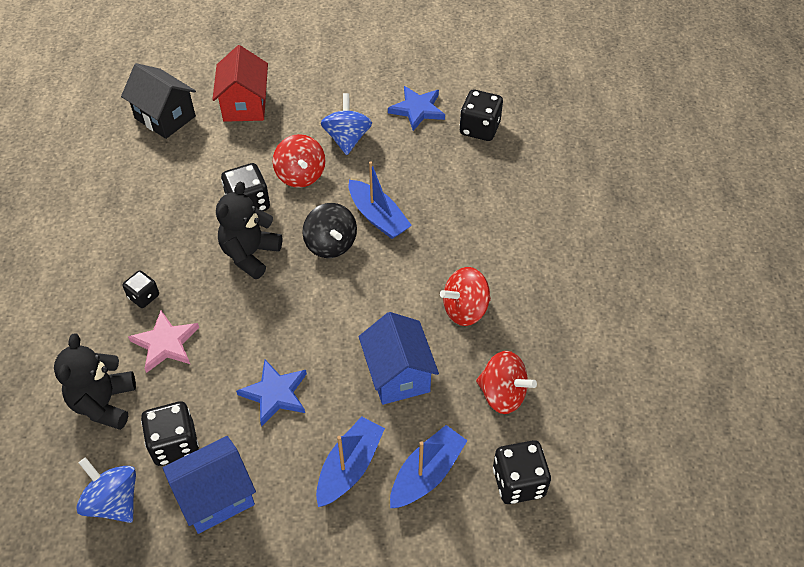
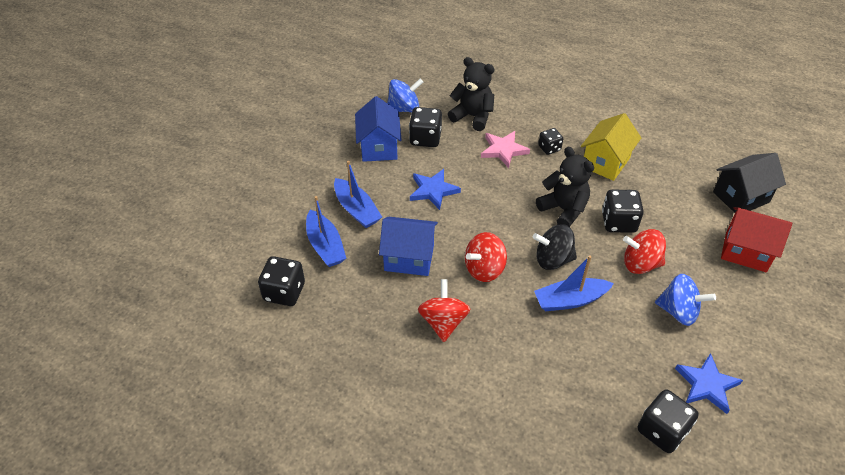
camera: 115 degrees right, 5 degrees down
red spinning top [476,351,537,414] -> red spinning top moved to [465,232,507,282]
none -> yellow house [581,113,641,181]

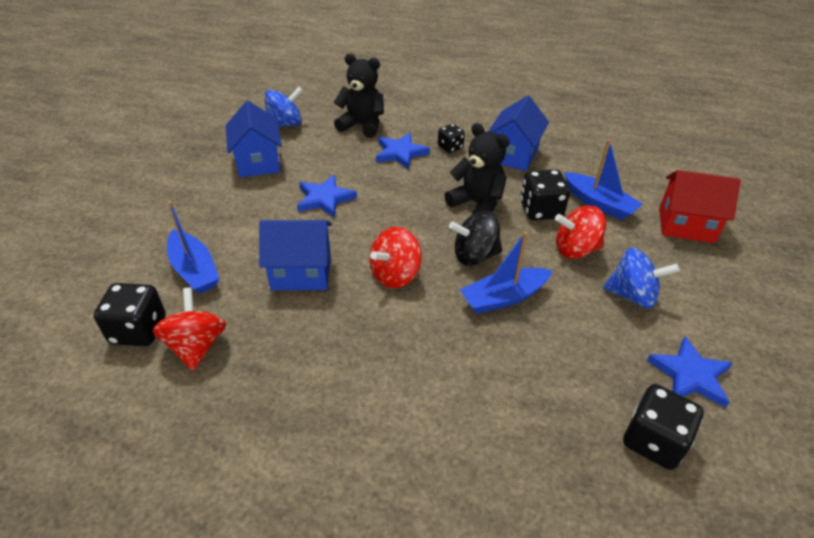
camera: 10 degrees left, 5 degrees down
blue boat [334,161,382,228] -> blue boat moved to [564,139,643,220]
black dice [409,107,442,147] -> none
red spinning top [418,279,470,342] -> red spinning top moved to [152,288,226,371]
pink star [481,131,530,168] -> blue star [376,133,430,170]
yellow house [581,113,641,181] -> blue house [488,96,549,171]
black house [713,153,786,213] -> none

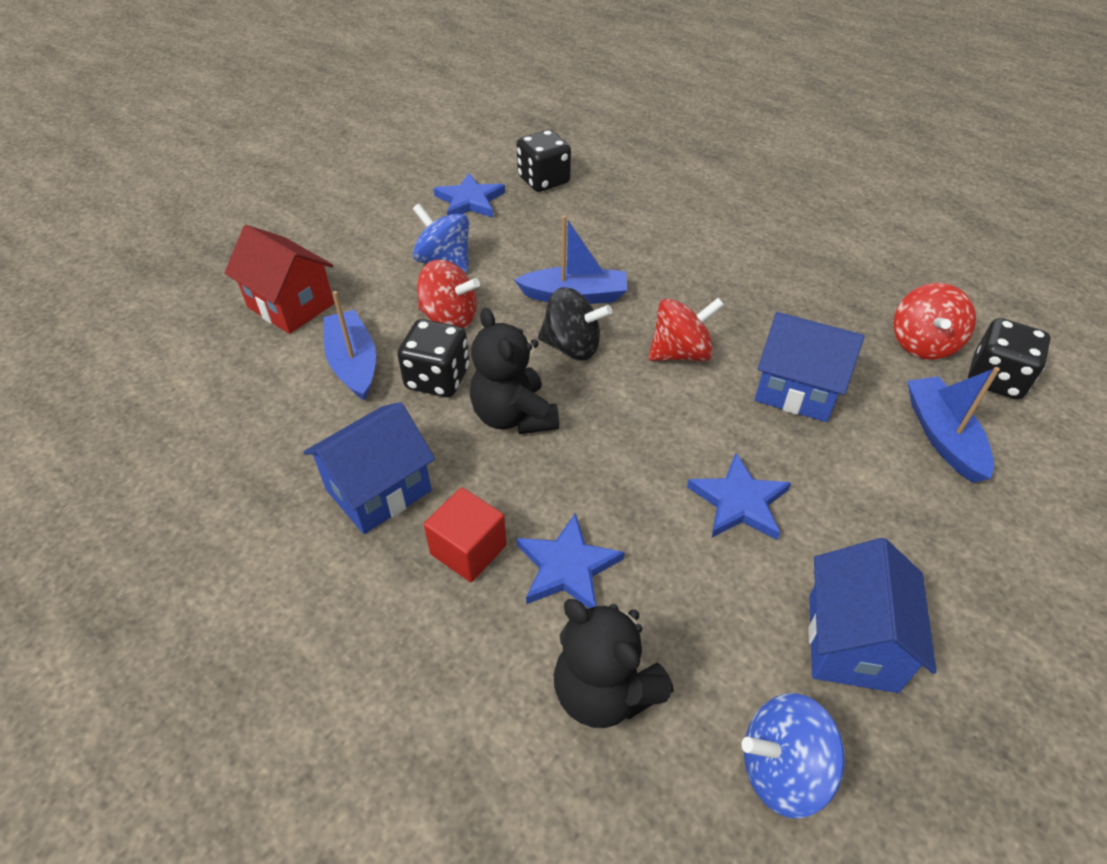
camera: 155 degrees left, 5 degrees up
black dice [438,124,465,153] -> red cube [424,487,507,582]

